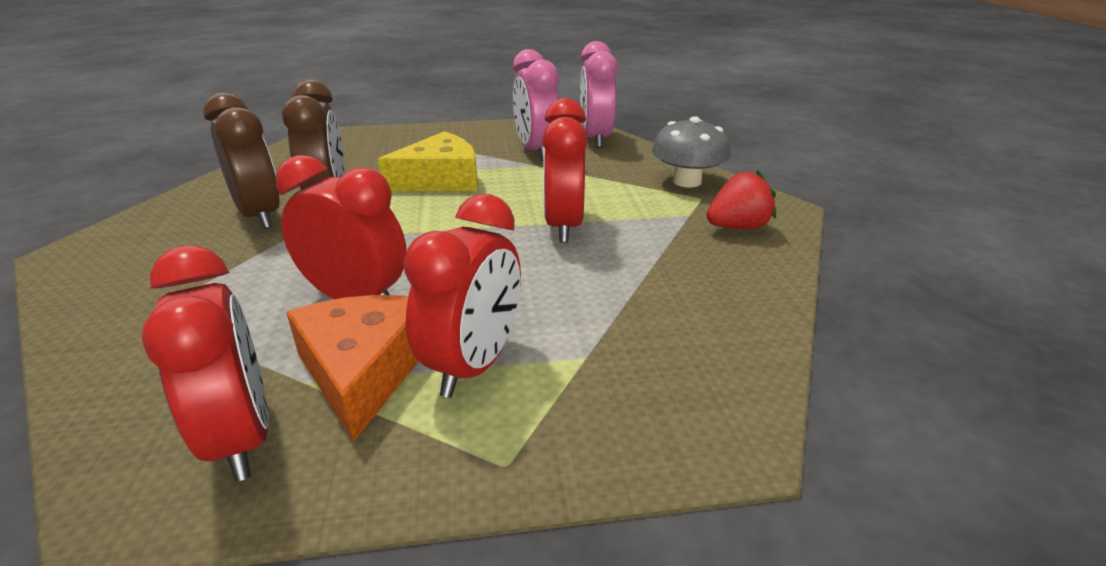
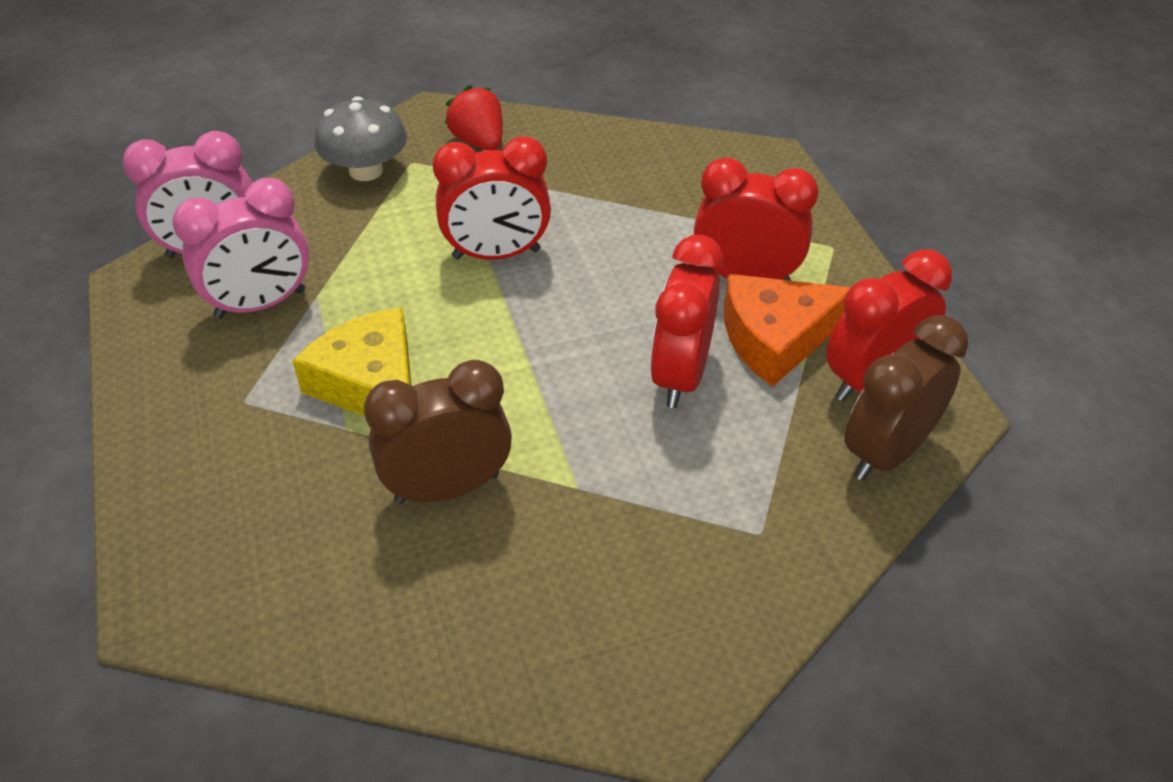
camera: 100 degrees left, 15 degrees up
brown clock [203,92,280,229] -> brown clock moved to [844,315,969,481]

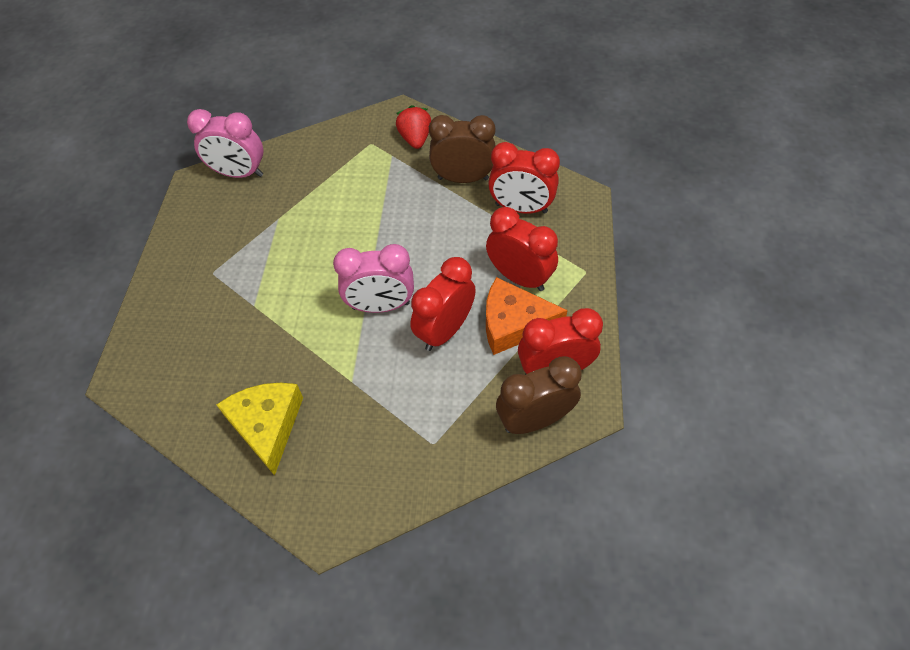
camera: 25 degrees right, 10 degrees up
pink clock [172,178,310,319] -> pink clock moved to [333,244,414,313]
yellow cheese [292,307,411,416] -> yellow cheese moved to [216,383,303,476]
grey mushroom [315,96,407,181] -> none
brown clock [364,360,512,504] -> brown clock moved to [429,115,495,183]
red clock [433,136,551,260] -> red clock moved to [488,142,560,214]

